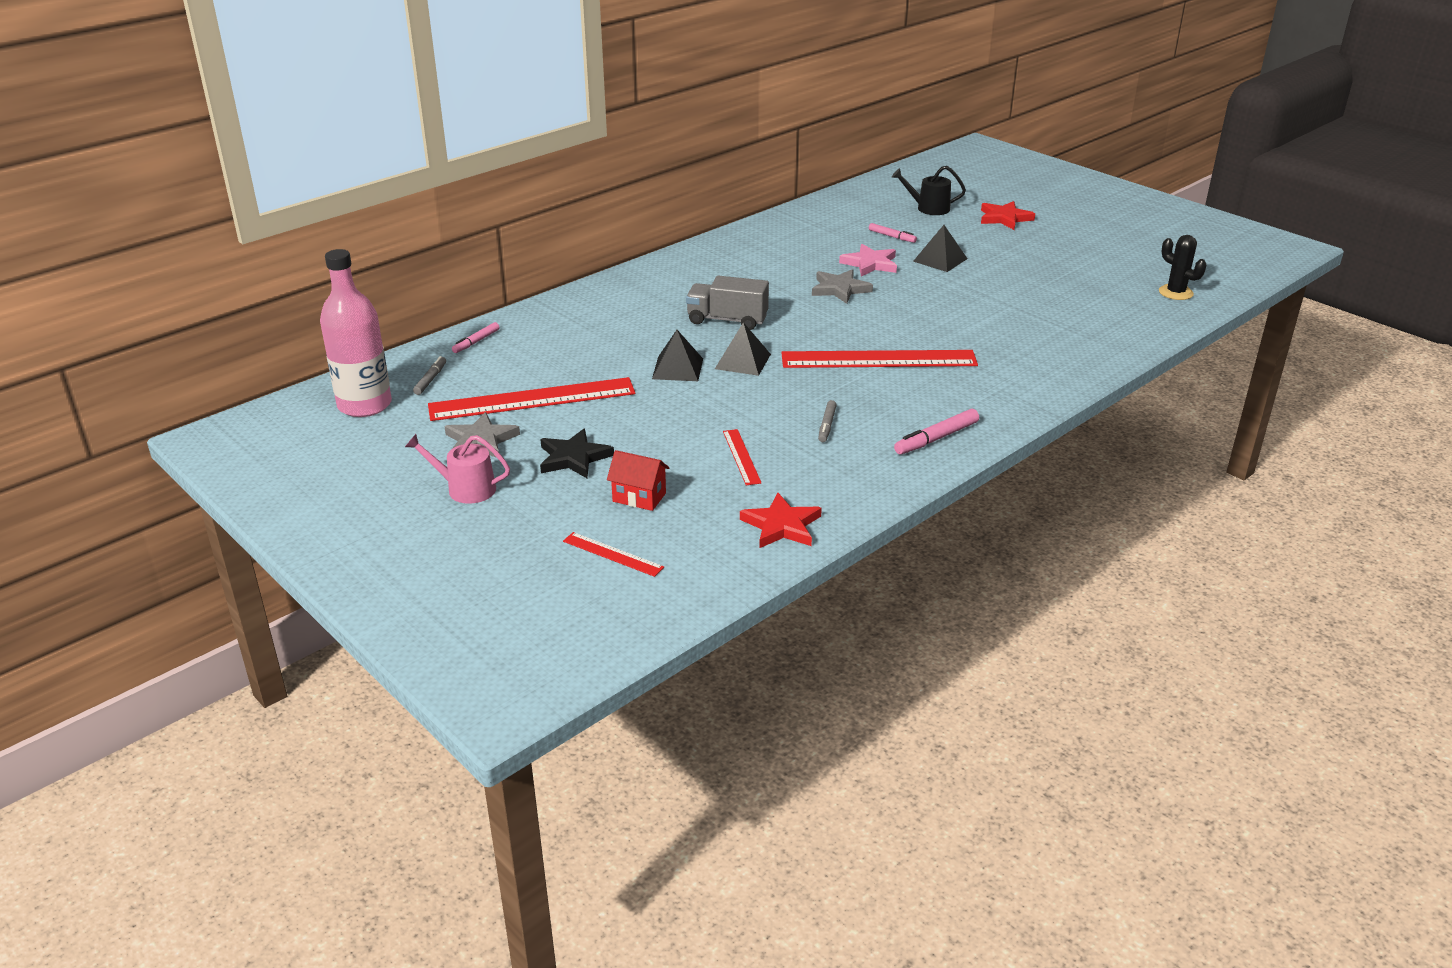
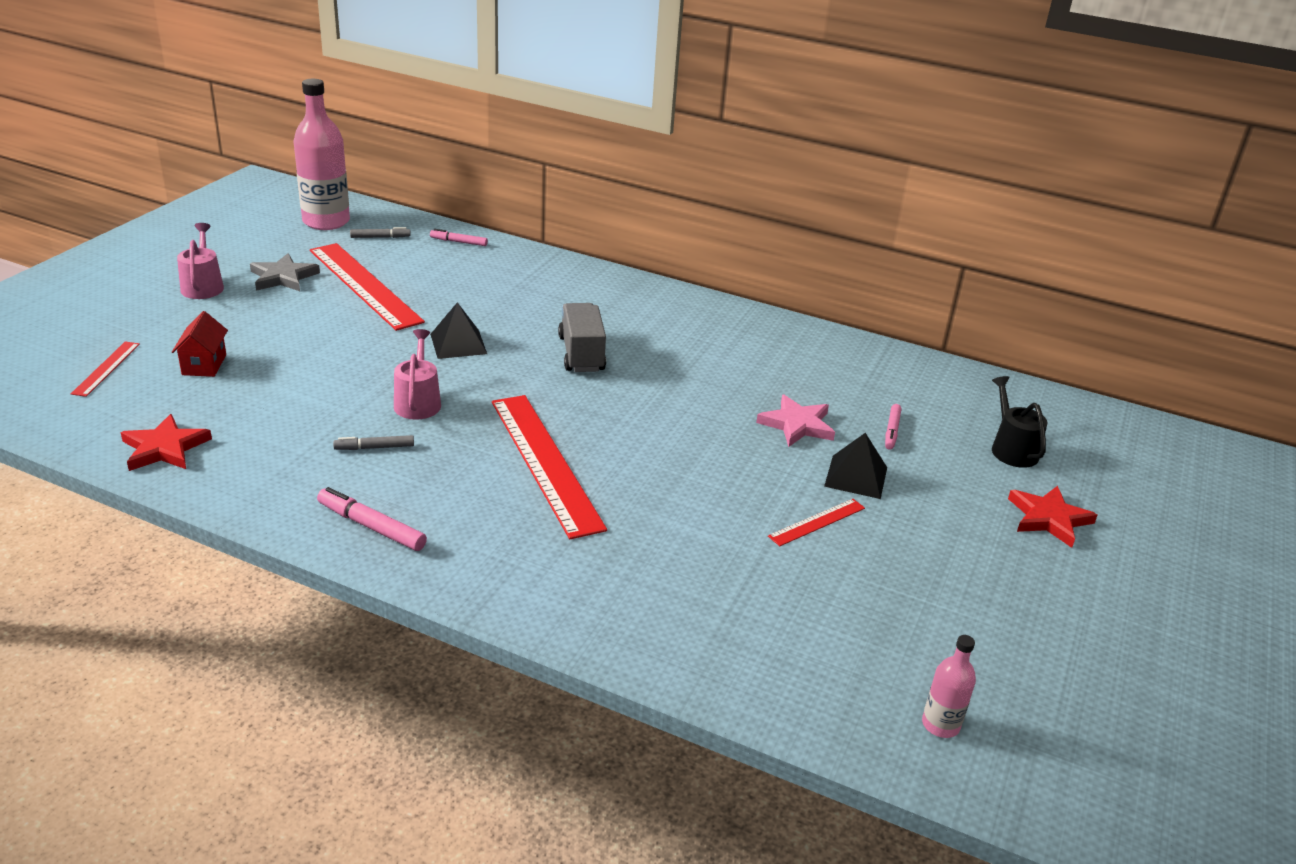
camera: 65 degrees right, 0 degrees up
black star [540,429,614,478] -> none
black pyramid [715,322,771,376] -> none
red ruler [723,429,762,485] -> red ruler moved to [768,499,865,546]
grey star [812,269,873,304] -> none
black cactus [1159,235,1206,300] -> pink bottle [922,635,976,738]
none -> pink watering can [394,329,441,420]

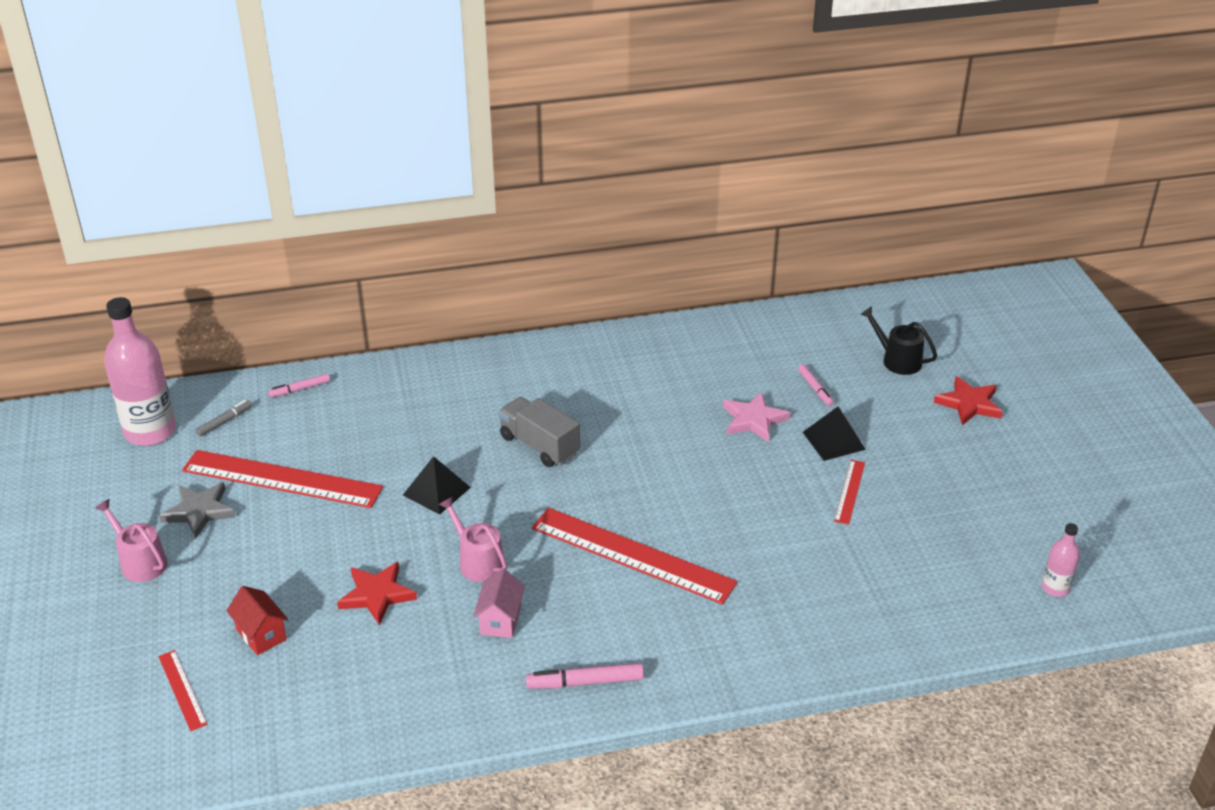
camera: 35 degrees left, 5 degrees up
red star [120,414,212,471] -> red star moved to [337,562,417,625]
grey marker [333,435,414,450] -> pink house [473,568,525,638]

